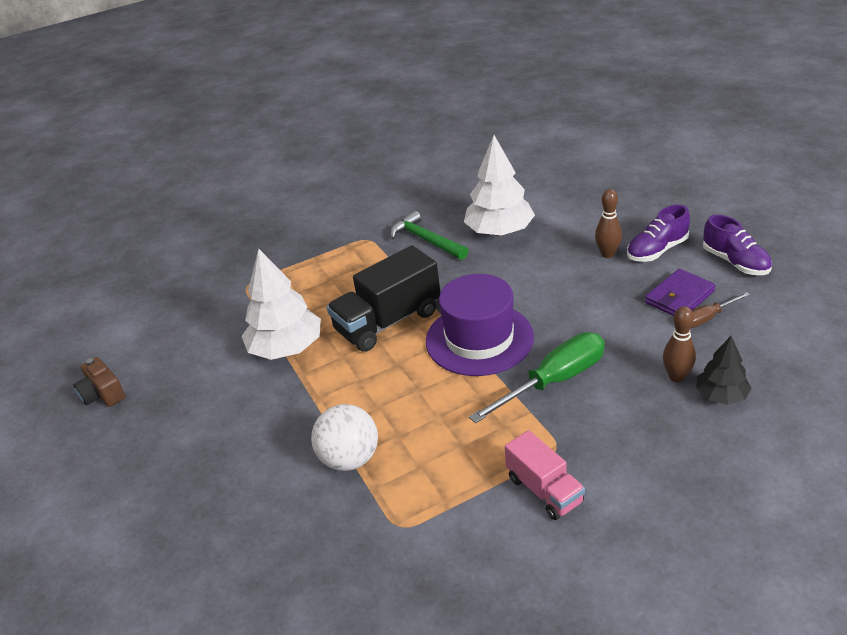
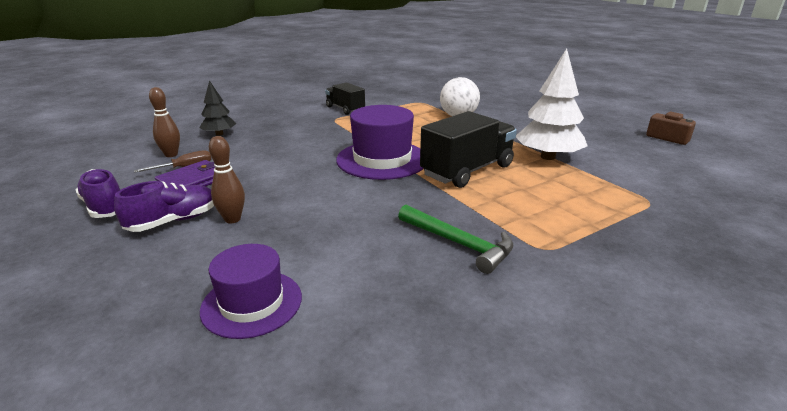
camera: 170 degrees right, 10 degrees down
white tree [464,135,535,236] -> none
green screwdriver [469,332,605,423] -> none
pink truck [505,430,585,520] -> black truck [325,83,365,115]
brown bowling pin [663,306,696,383] -> brown bowling pin moved to [149,87,180,157]
none -> purple hat [200,244,302,339]

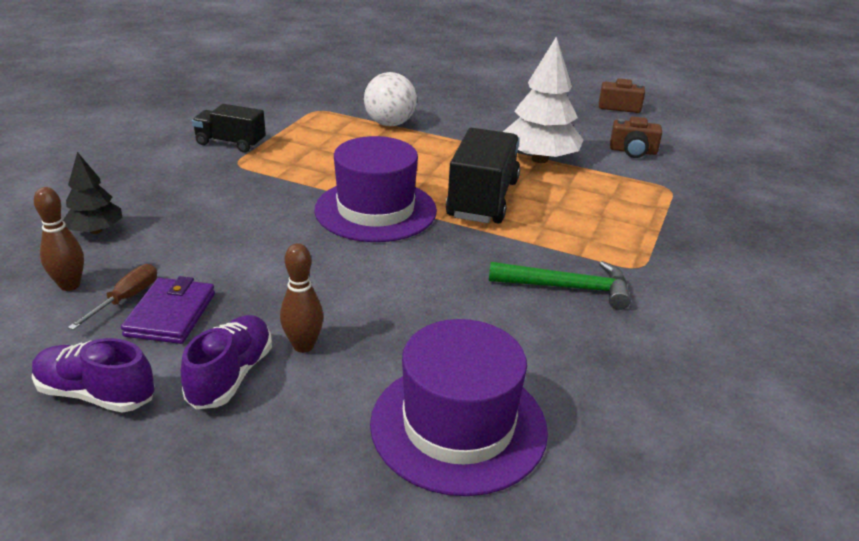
camera: 35 degrees left, 5 degrees up
purple hat [200,244,302,339] -> purple hat [370,319,548,496], size x1.54
none -> brown camera [610,117,662,158]

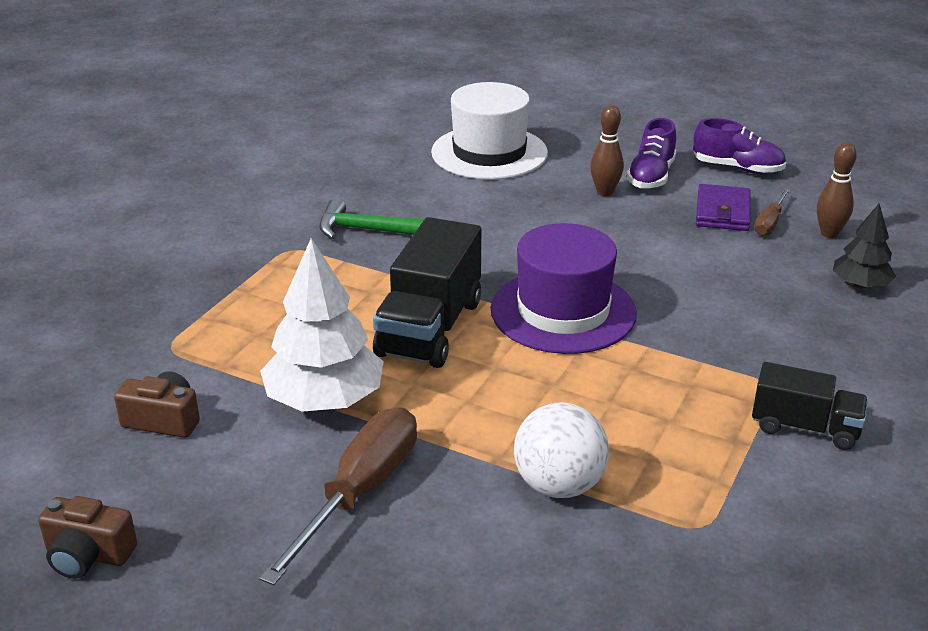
camera: 175 degrees left, 0 degrees up
purple hat [370,319,548,496] -> white hat [431,82,548,180]
none -> brown screwdriver [259,407,417,585]

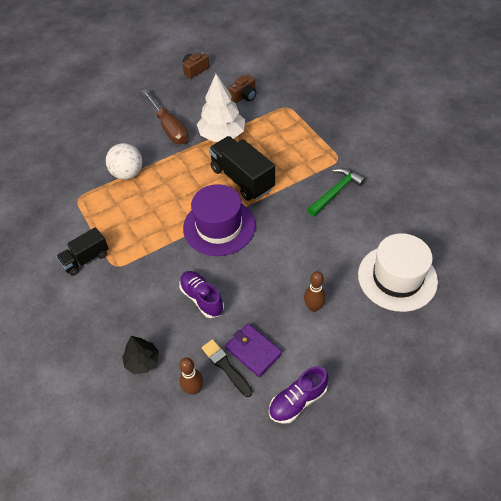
camera: 125 degrees right, 20 degrees up
purple shoe [627,118,676,189] -> purple shoe moved to [179,271,224,318]
brown screwdriver [754,188,790,236] -> black brush [202,339,252,397]

